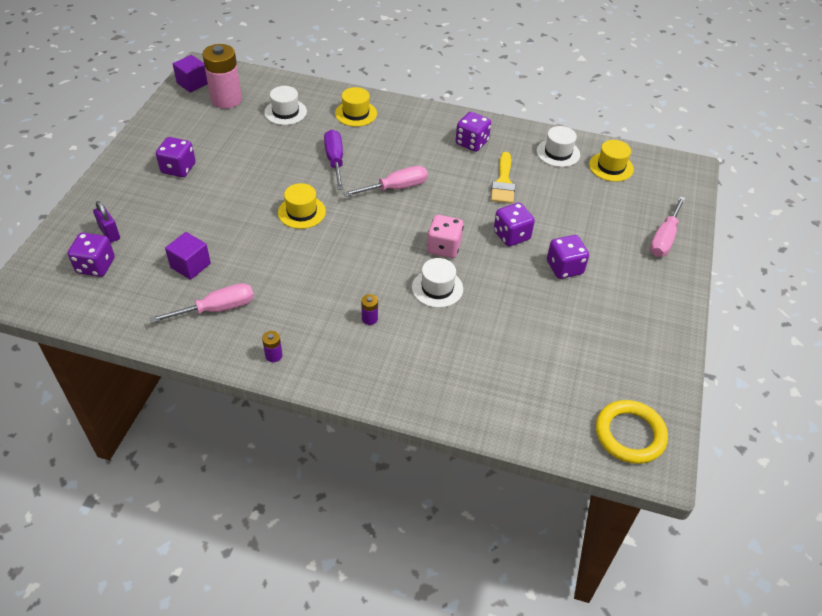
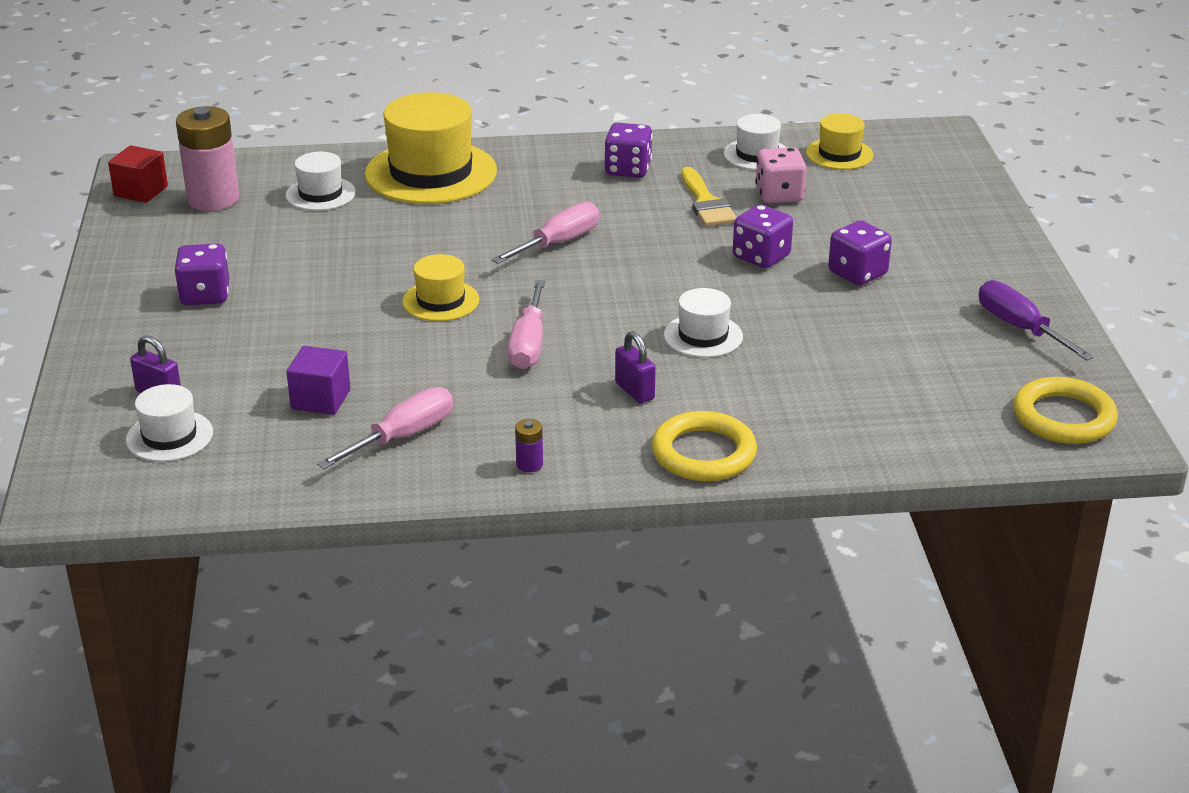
camera: 20 degrees left, 15 degrees down
purple dice [68,233,115,277] -> white hat [126,384,213,462]
purple cube [173,55,208,93] -> red cube [108,145,168,203]
purple screwdriver [324,129,344,190] -> purple screwdriver moved to [979,280,1094,361]
yellow hat [335,87,377,127] -> yellow hat [365,92,497,204], size x1.93
purple battery [361,294,378,325] -> purple padlock [615,331,656,403]
pink dice [427,215,464,258] -> pink dice moved to [755,147,806,203]
pink screwdriver [650,196,686,257] -> pink screwdriver moved to [508,280,545,369]
none -> yellow ring [652,411,757,481]

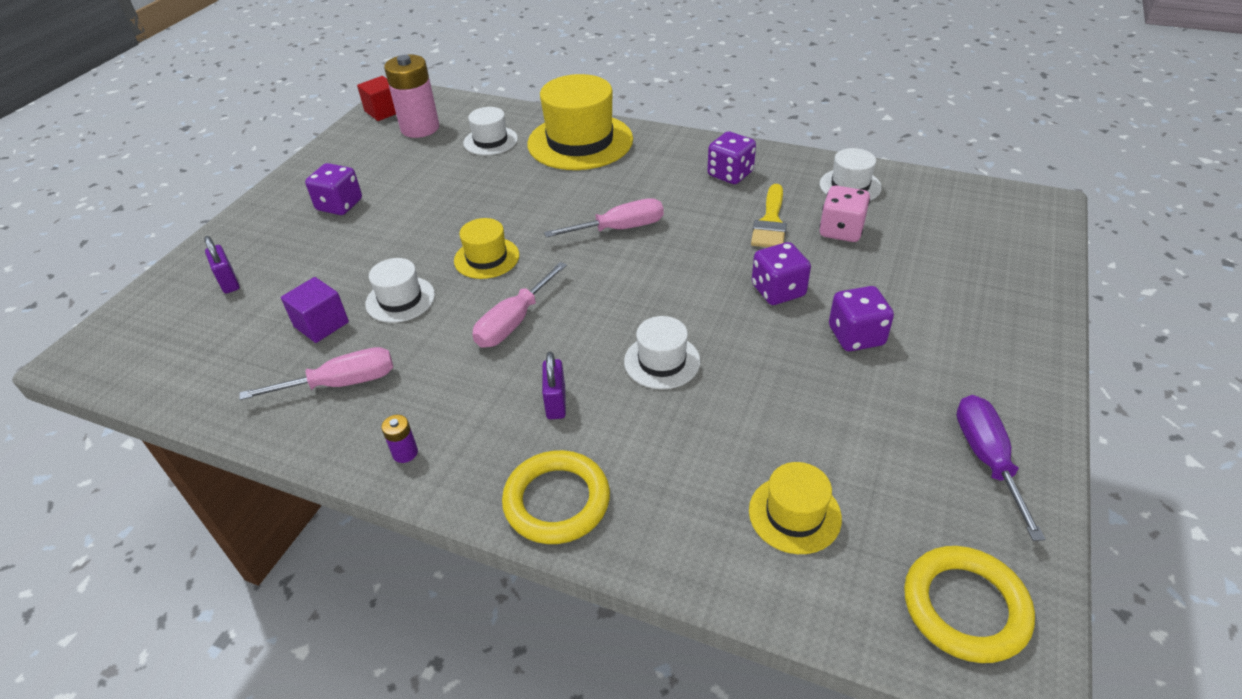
camera: 30 degrees right, 10 degrees up
white hat [126,384,213,462] -> white hat moved to [365,258,435,323]
yellow hat [806,113,873,170] -> yellow hat moved to [749,462,842,554]

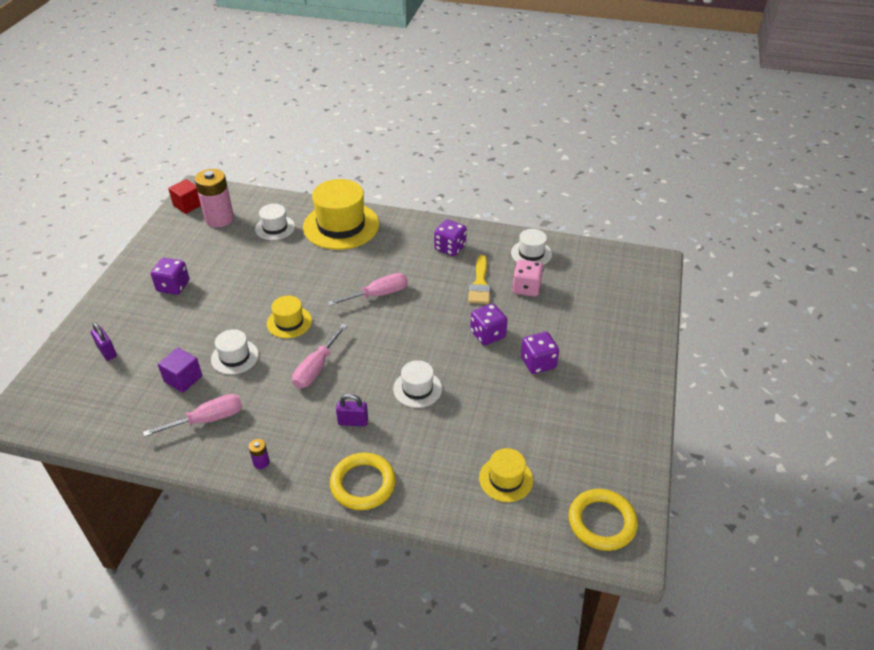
camera: 10 degrees left, 0 degrees up
purple padlock [542,352,566,419] -> purple padlock turned 75 degrees counterclockwise [336,394,368,426]
purple screwdriver [956,395,1045,541] -> none

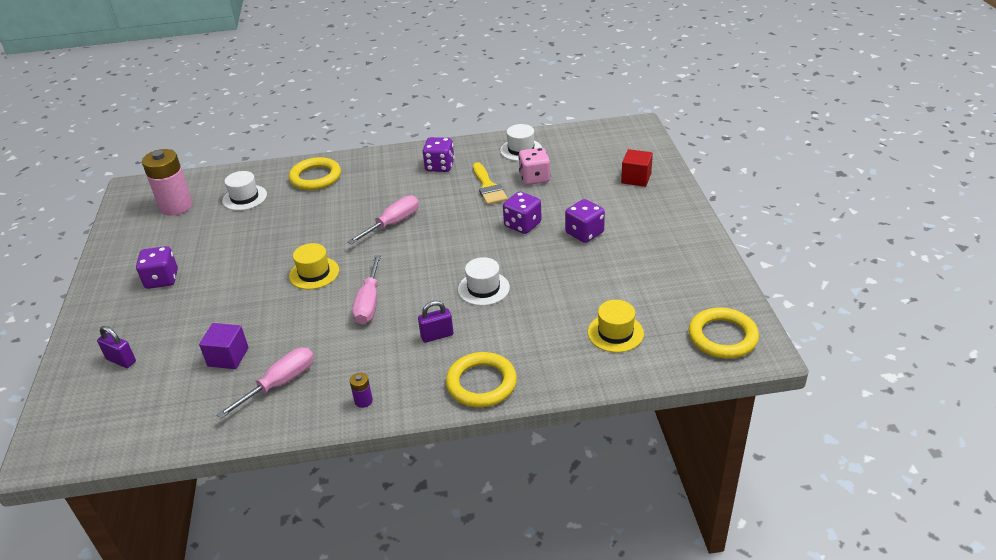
camera: 20 degrees left, 5 degrees down
red cube [168,179,201,214] -> red cube moved to [621,149,653,187]
white hat [211,329,259,375] -> none
yellow hat [303,179,379,250] -> yellow ring [289,157,341,190]

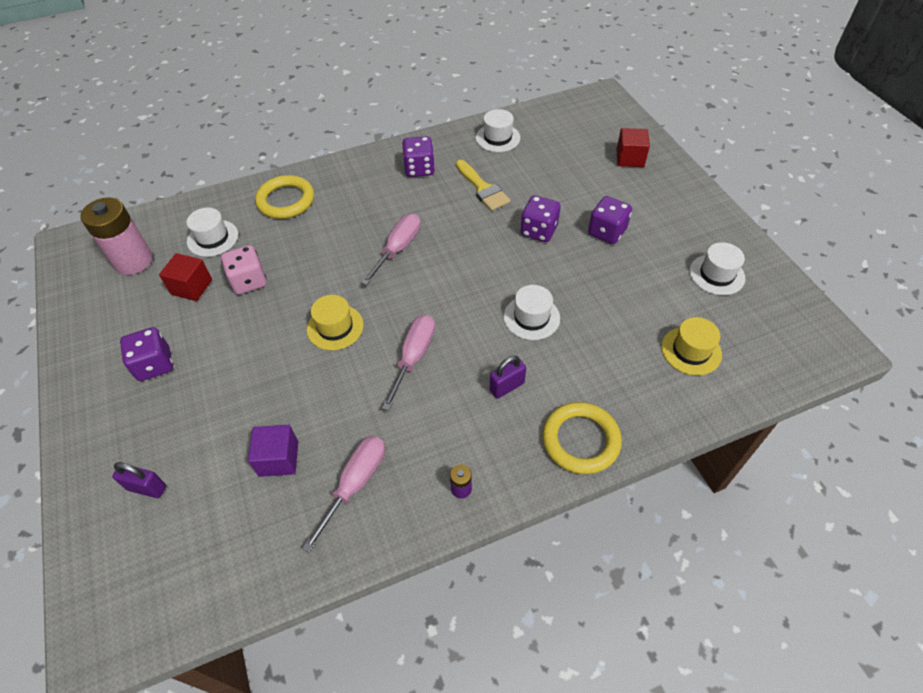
camera: 15 degrees left, 15 degrees up
pink screwdriver [352,255,381,325] -> pink screwdriver turned 150 degrees counterclockwise [382,315,435,411]
pink dice [518,148,551,185] -> pink dice moved to [221,245,267,295]
yellow ring [688,308,759,358] -> none
none -> red cube [159,253,212,301]
none -> white hat [689,242,745,295]

